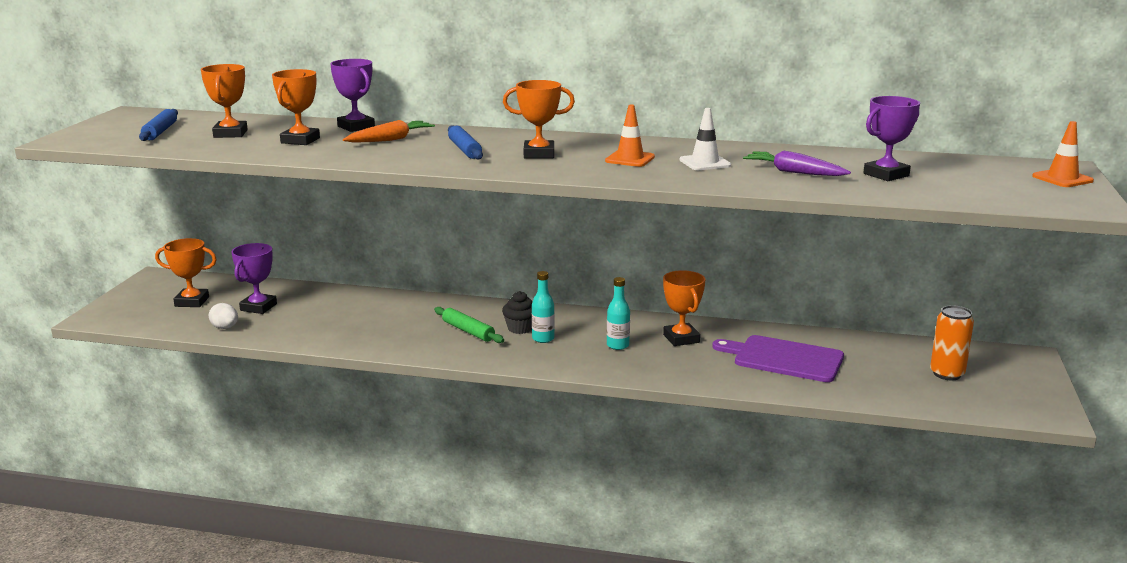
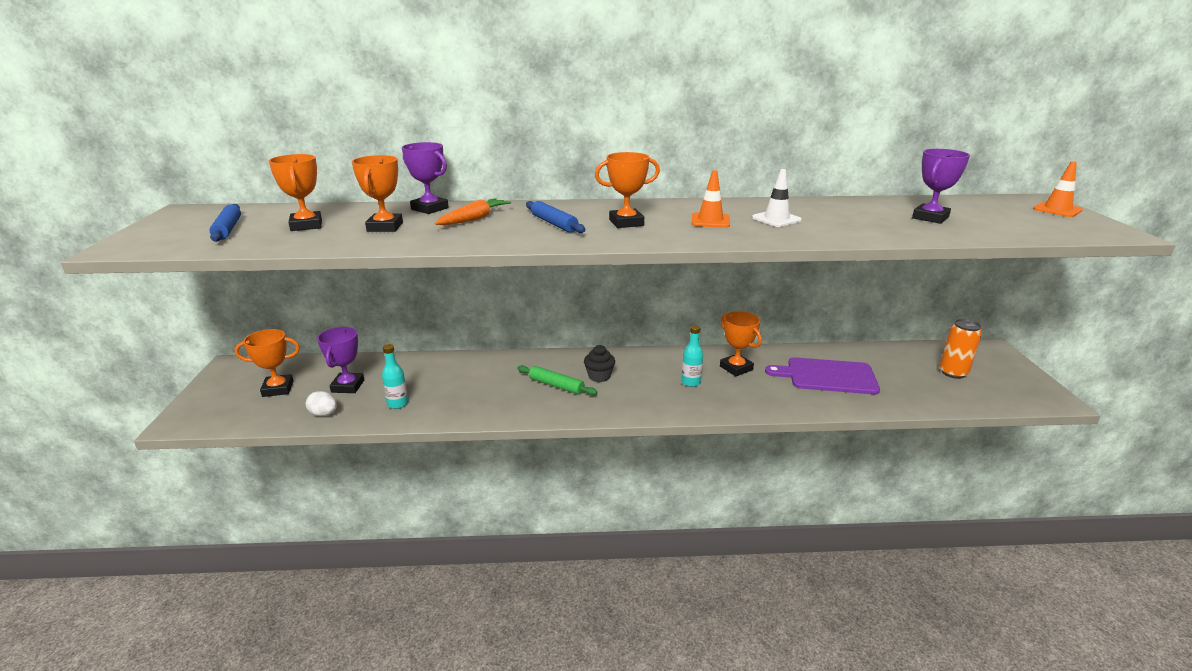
camera: 15 degrees left, 5 degrees up
turquoise bottle [532,271,555,343] -> turquoise bottle moved to [382,344,408,409]
purple carrot [743,150,851,176] -> none

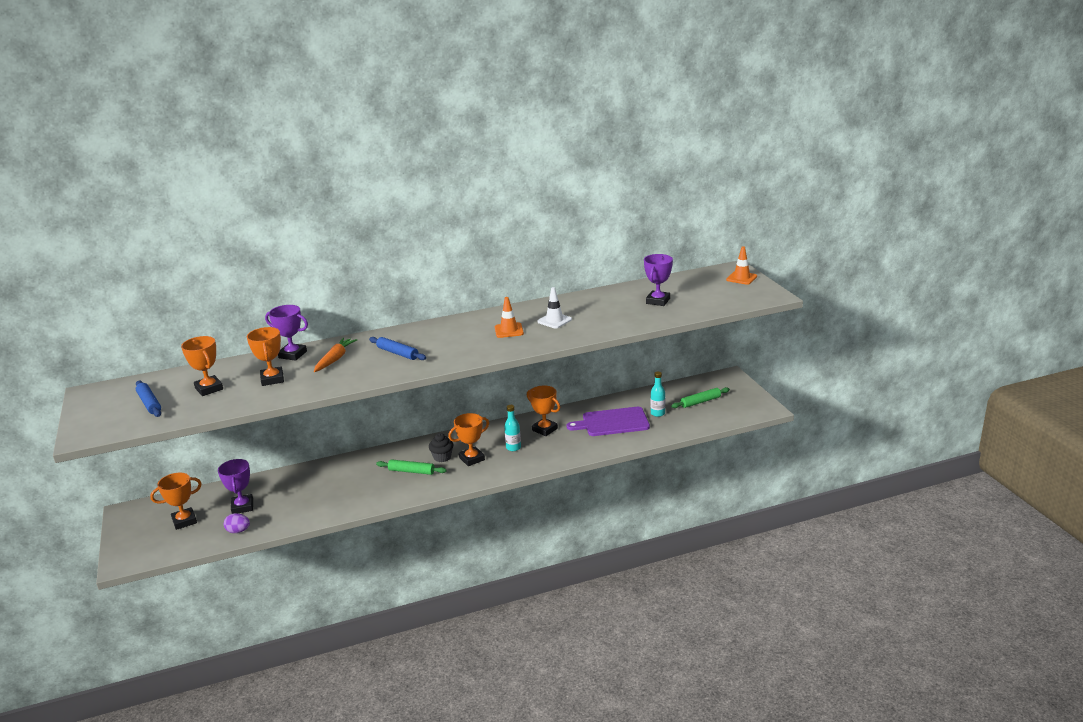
camera: 15 degrees left, 0 degrees up
white egg [306,391,337,416] -> purple egg [224,513,250,533]
turquoise bottle [382,344,408,409] -> turquoise bottle moved to [650,372,665,417]
orange trophy [595,152,660,228] -> orange trophy moved to [448,413,489,466]
orange can [940,319,982,379] -> green rolling pin [671,387,730,408]

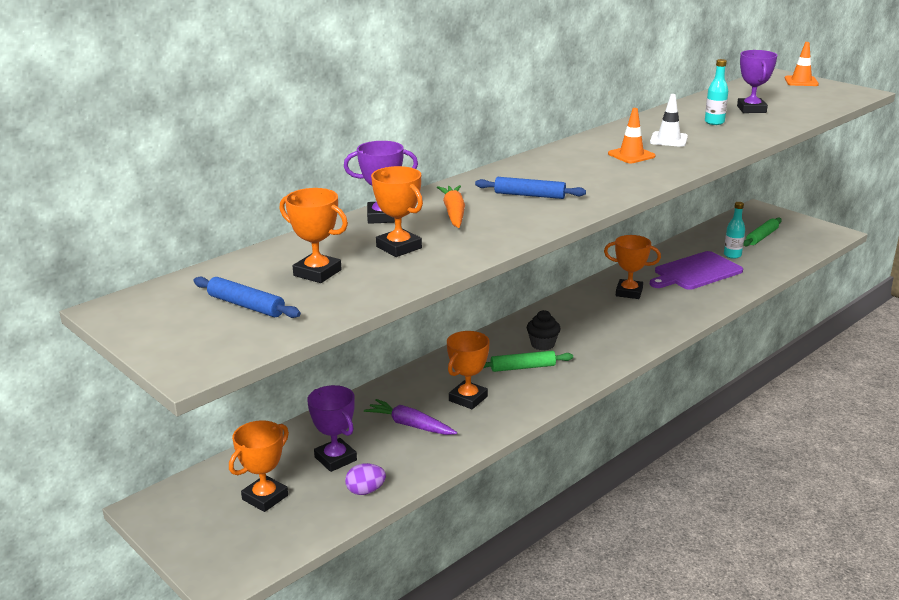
camera: 25 degrees left, 0 degrees up
orange trophy [448,413,489,466] -> orange trophy moved to [447,331,489,409]
turquoise bottle [504,405,521,451] -> turquoise bottle moved to [705,59,728,125]
none -> purple carrot [364,399,457,435]

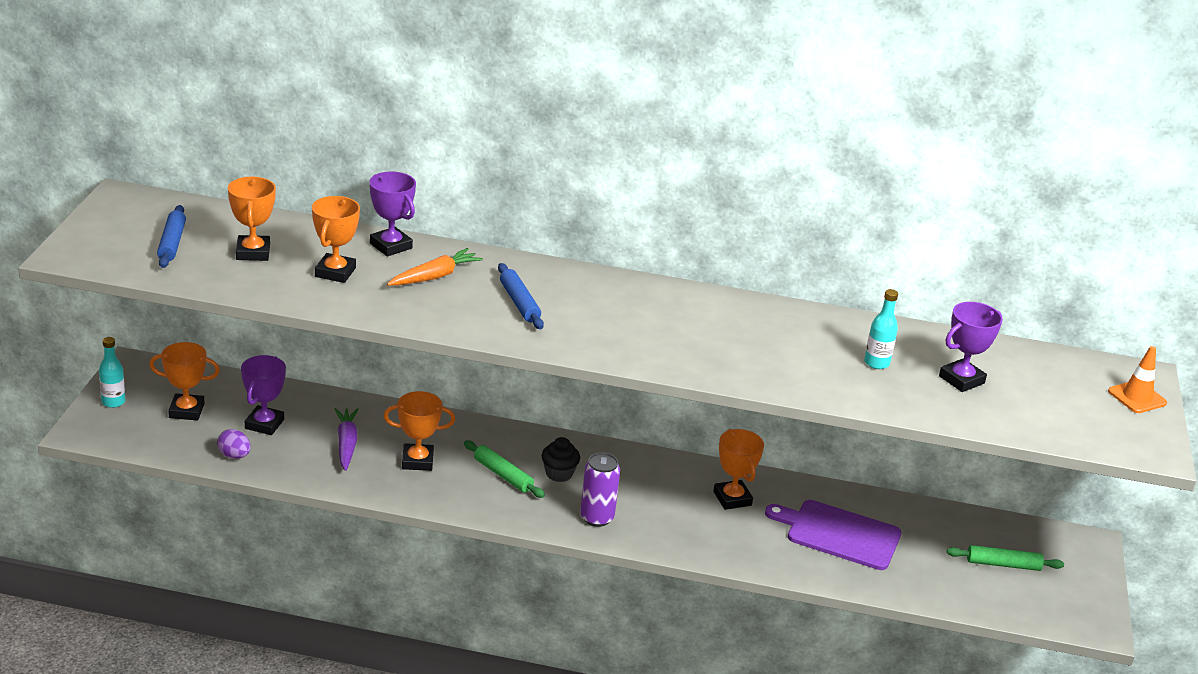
camera: 50 degrees right, 5 degrees up
orange traffic cone [608,108,655,163] -> none
white traffic cone [650,94,688,147] -> none
turquoise bottle [724,202,745,259] -> turquoise bottle moved to [99,337,125,408]
none -> purple can [580,452,620,527]

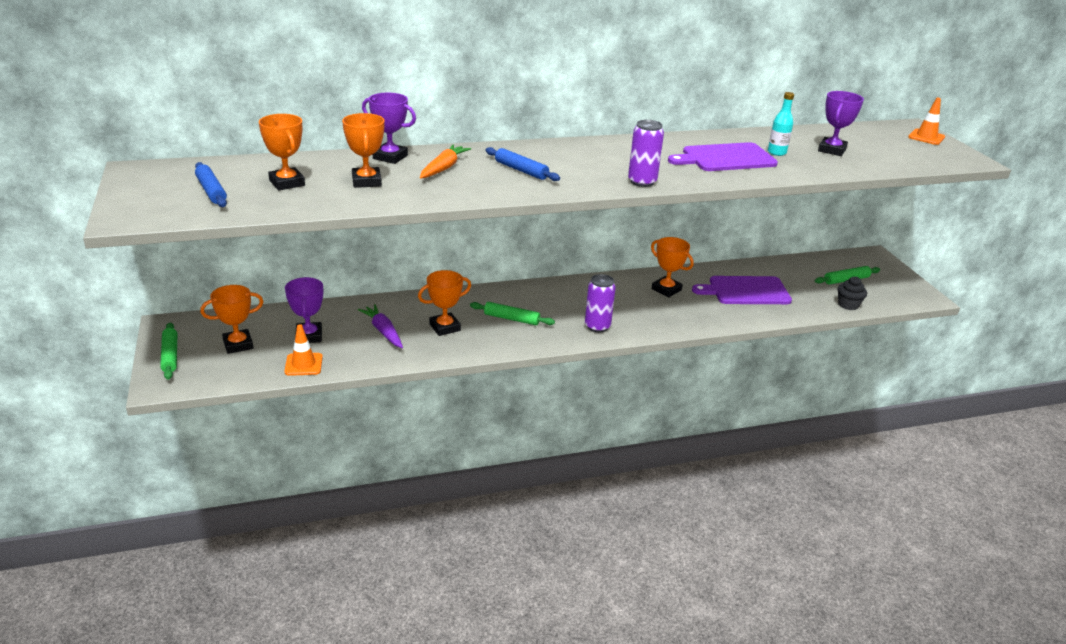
camera: 25 degrees left, 0 degrees up
turquoise bottle [99,337,125,408] -> green rolling pin [160,322,177,380]
purple egg [217,429,251,459] -> orange traffic cone [284,324,323,376]
black cupcake [542,437,580,482] -> black cupcake moved to [838,277,867,310]
none -> purple can [628,120,664,187]
none -> purple cutting board [668,142,778,171]

